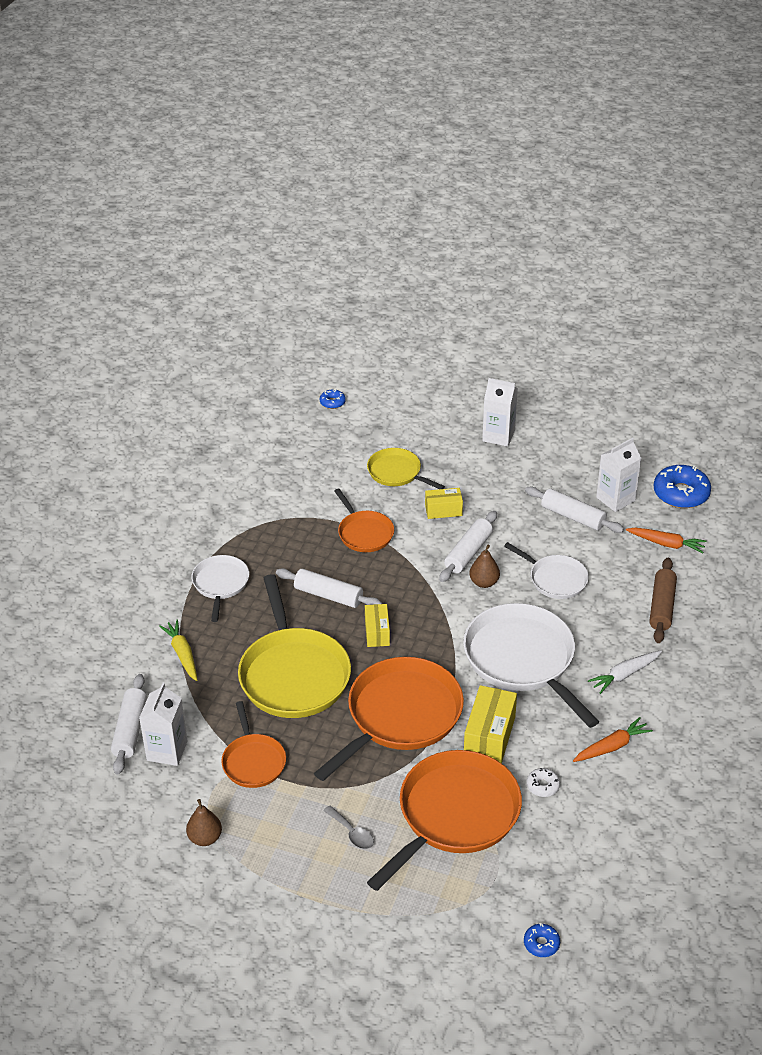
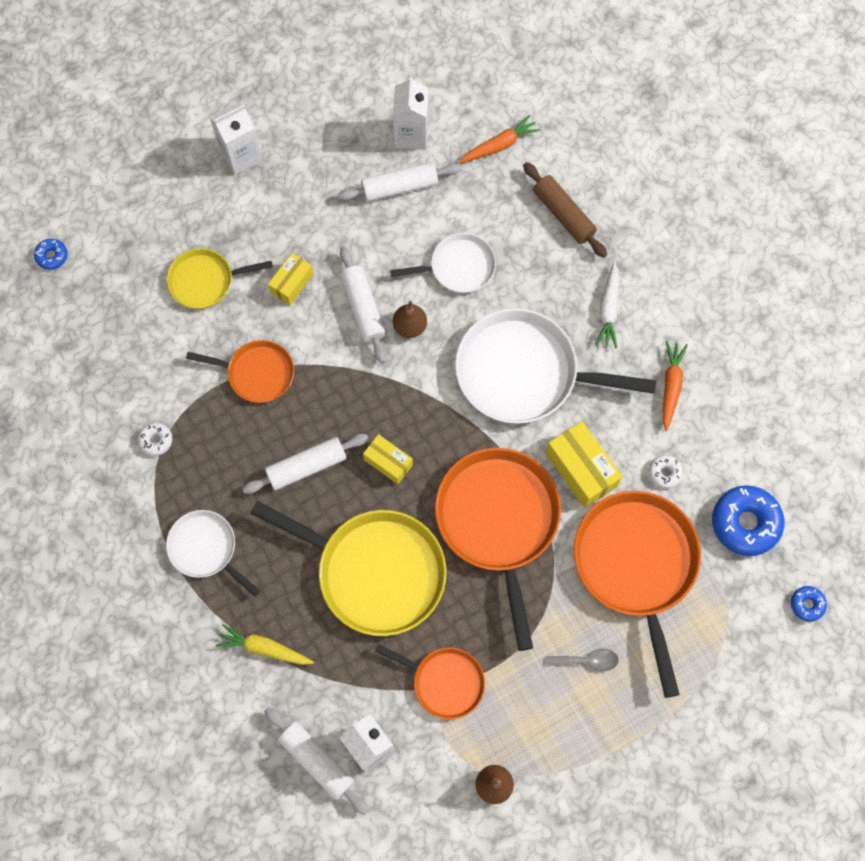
camera: 50 degrees left, 30 degrees up
blue donut [654,465,711,508] -> blue donut moved to [712,485,784,556]
none -> white donut [138,423,172,456]

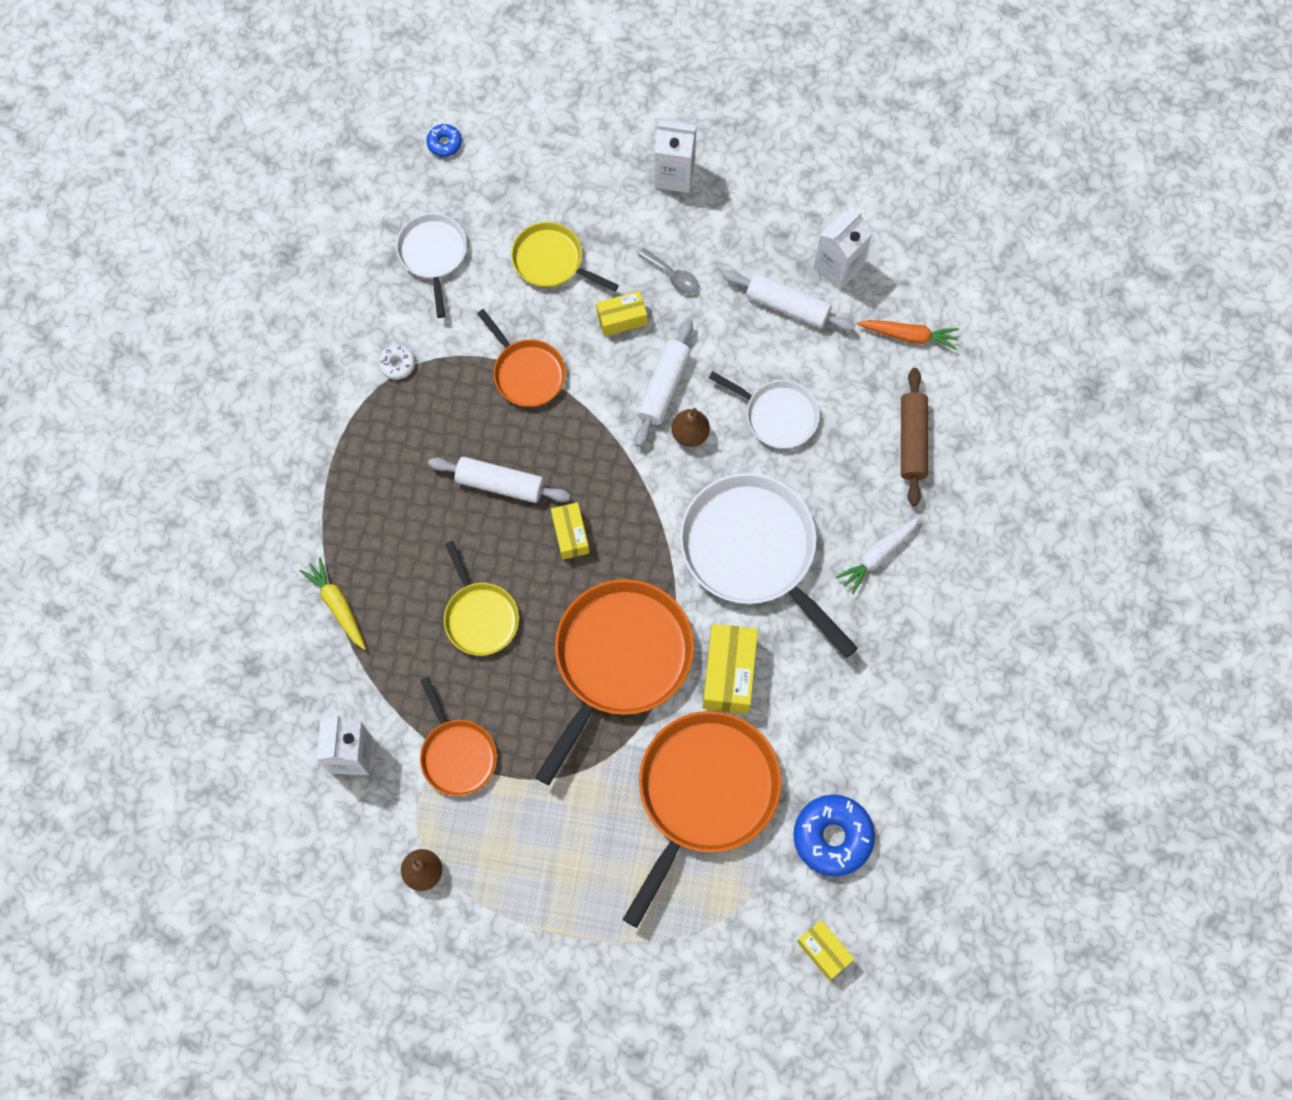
camera: 40 degrees right, 0 degrees up
white pan [166,510,260,597] -> white pan moved to [396,213,467,318]
yellow pan [250,501,447,636] -> yellow pan [444,541,519,656], size x0.55
white rolling pin [264,707,369,815] -> none
grey spoon [547,649,619,671] -> grey spoon moved to [638,248,699,294]
white donut [648,455,683,489] -> none
orange carrot [663,341,688,431] -> none
blue donut [791,586,827,622] -> yellow box [797,920,854,980]

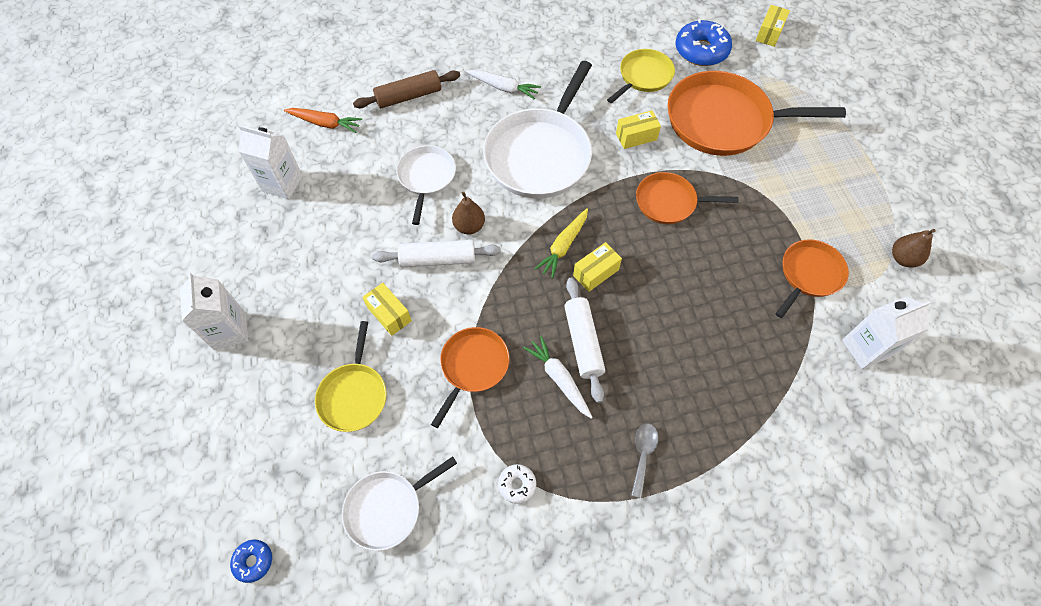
camera: 115 degrees left, 10 degrees down
yellow carrot [299,557,366,650] -> yellow carrot moved to [534,208,588,279]
yellow pan [444,541,519,656] -> yellow pan moved to [607,49,675,103]
orange pan [535,579,694,785] -> orange pan [636,172,738,224], size x0.55
grey spoon [638,248,699,294] -> grey spoon moved to [631,423,658,498]
yellow box [703,624,758,714] -> yellow box [616,111,661,149], size x0.62
white rolling pin [723,270,855,331] -> none
orange carrot [857,320,959,350] -> orange carrot turned 120 degrees clockwise [284,108,362,133]
none -> white carrot [523,336,593,419]

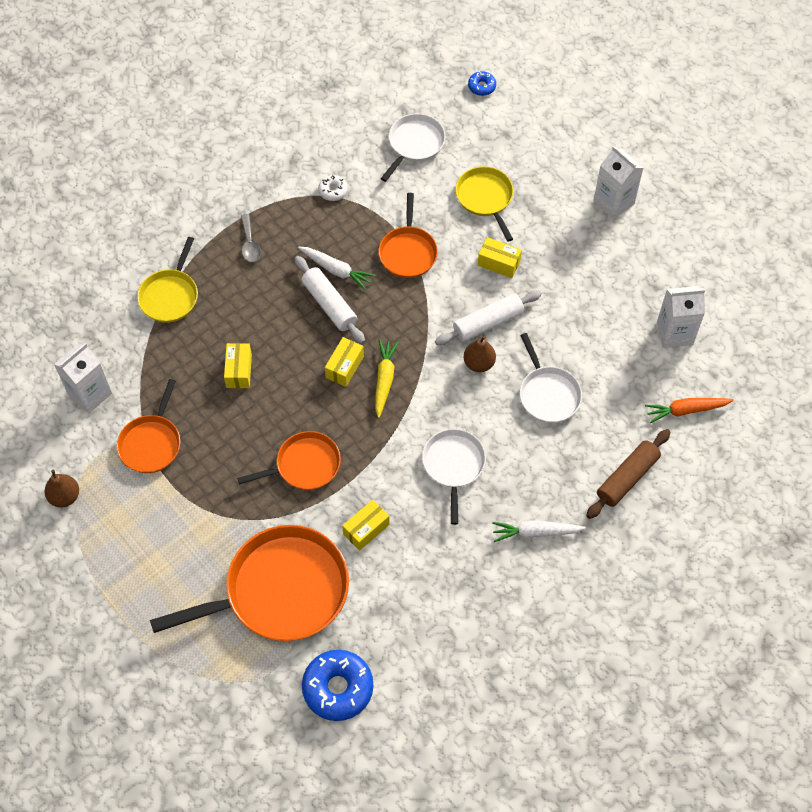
camera: 155 degrees right, 0 degrees up
white pan [483,61,592,198] -> white pan [422,429,486,525], size x0.55
yellow pan [607,49,675,103] -> yellow pan moved to [137,237,198,323]
yellow box [756,5,790,47] -> yellow box moved to [224,343,252,388]

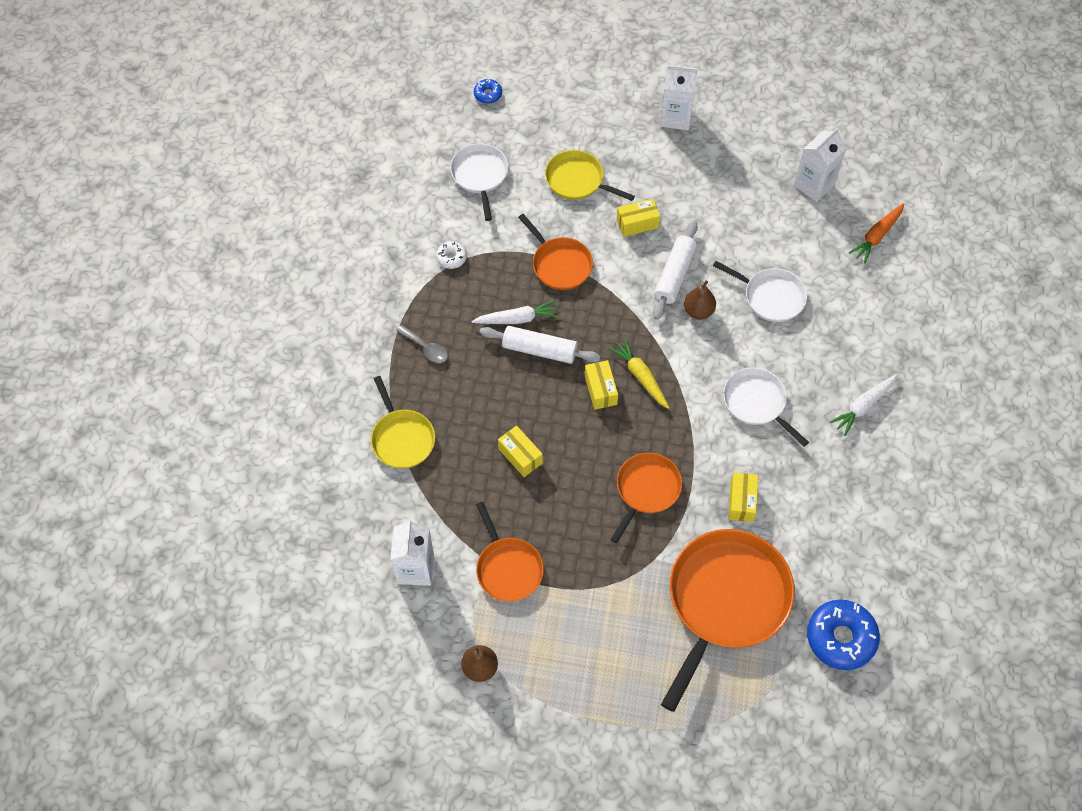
camera: 40 degrees left, 0 degrees up
brown rolling pin [586,429,671,519] -> none

